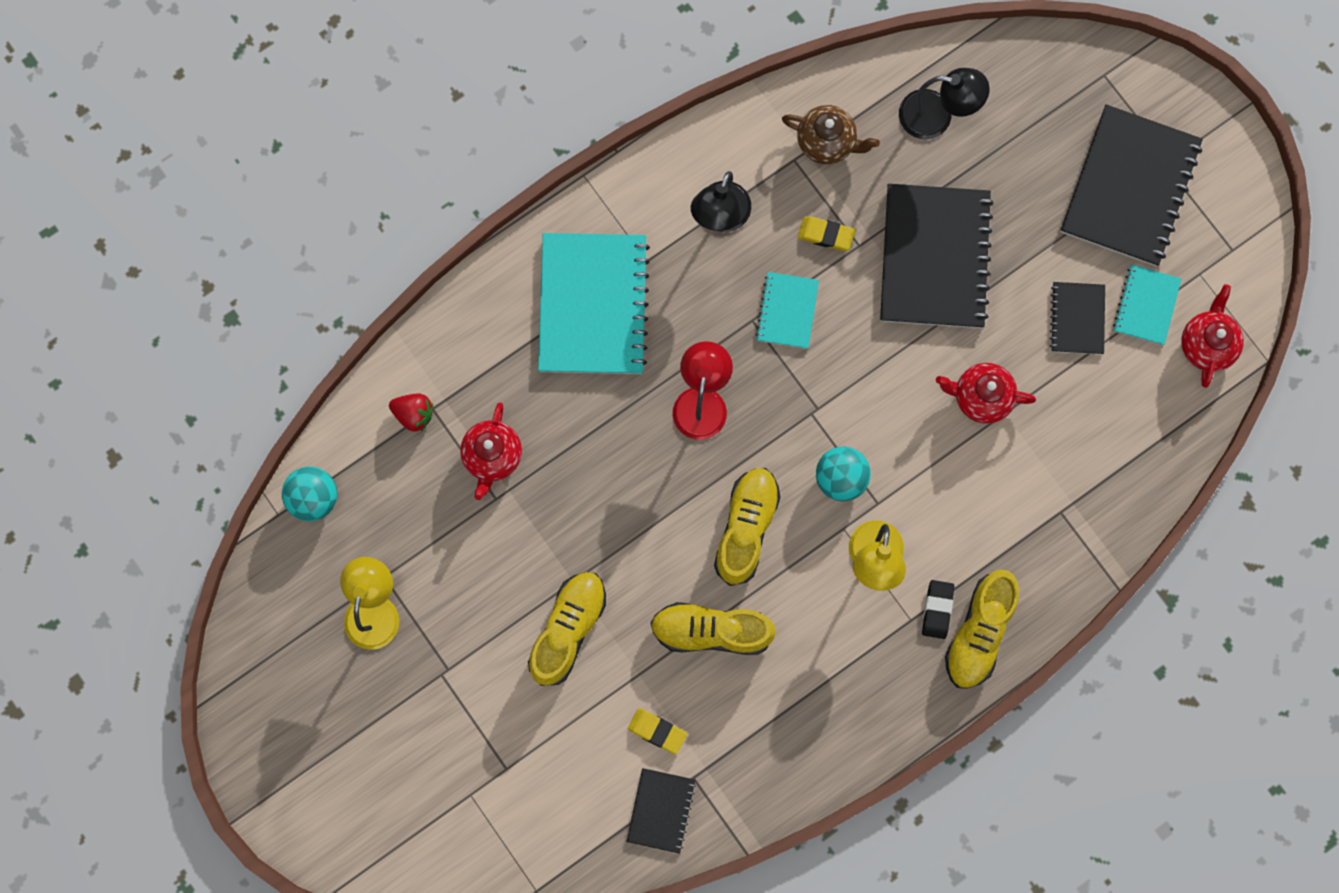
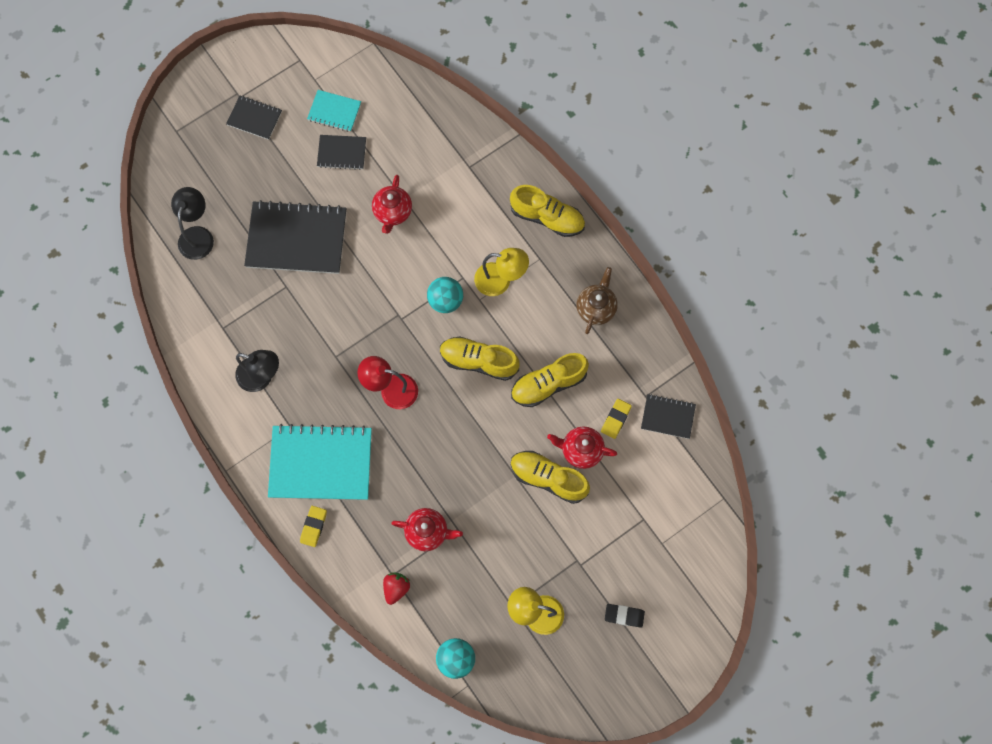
camera: 90 degrees left, 5 degrees down
yellow shoe [651,602,776,655] -> yellow shoe turned 60 degrees clockwise [511,353,589,407]
turquoise notebook [756,272,819,349] -> none
brown teapot [782,105,880,164] -> brown teapot moved to [577,267,618,334]
yellow eraser [798,216,855,251] -> yellow eraser moved to [300,506,327,547]
black eraser [922,580,954,639] -> black eraser moved to [605,604,645,628]
black notebook [1060,104,1203,267] -> black notebook [226,96,282,140], size x0.50
red teapot [1181,284,1244,388] -> red teapot moved to [547,426,617,469]

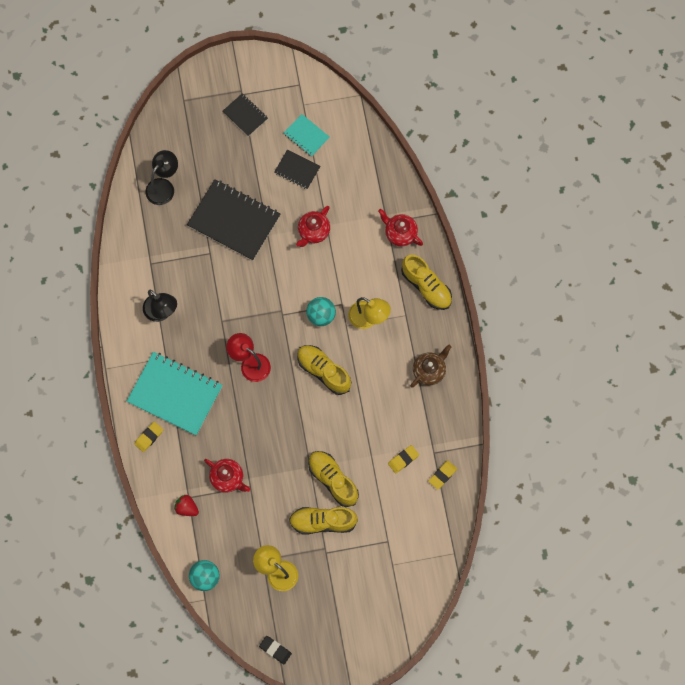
camera: 25 degrees right, 0 degrees up
red strawberry [383,573,410,605] -> red strawberry turned 105 degrees counterclockwise [174,495,199,516]
yellow shoe [511,353,589,407] -> yellow shoe moved to [289,507,358,535]
red teapot [547,426,617,469] -> red teapot moved to [378,209,423,246]
black eraser [605,604,645,628] -> black eraser moved to [259,636,292,664]
black notebook [641,394,696,439] -> yellow eraser [429,461,457,489]

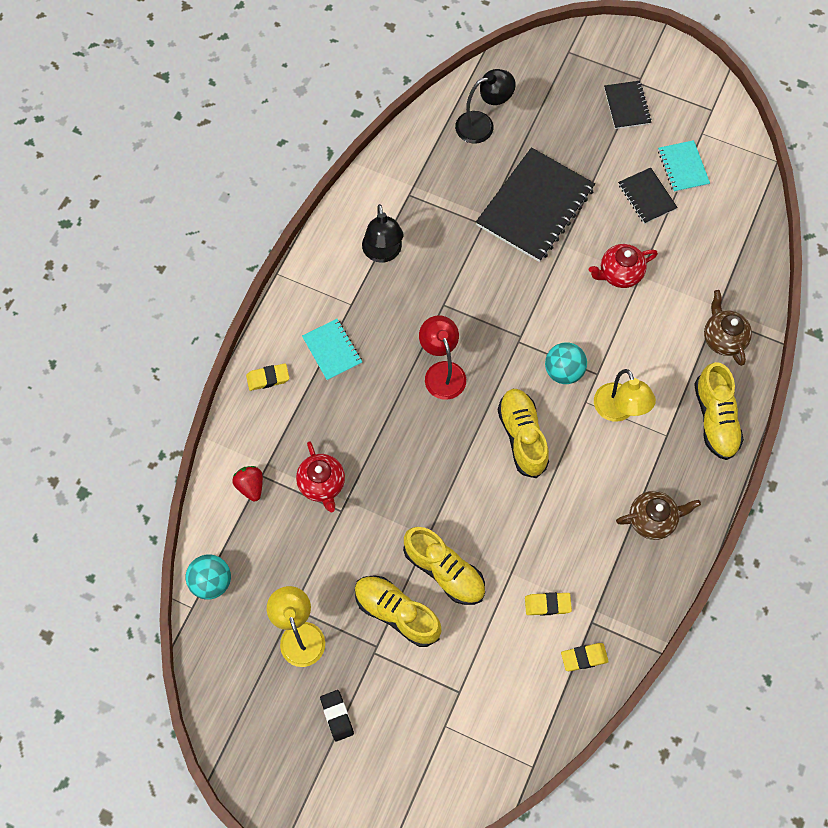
camera: 35 degrees right, 5 degrees down
turquoise notebook [126,352,223,436] -> turquoise notebook [302,319,362,381], size x0.50
black notebook [187,179,280,261] -> black notebook turned 60 degrees clockwise [476,147,595,262]
black eraser [259,636,292,664] -> black eraser moved to [320,690,354,742]
yellow shoe [308,451,359,507] -> yellow shoe turned 135 degrees clockwise [403,527,485,605]
red teapot [378,209,423,246] -> brown teapot [704,290,752,366]

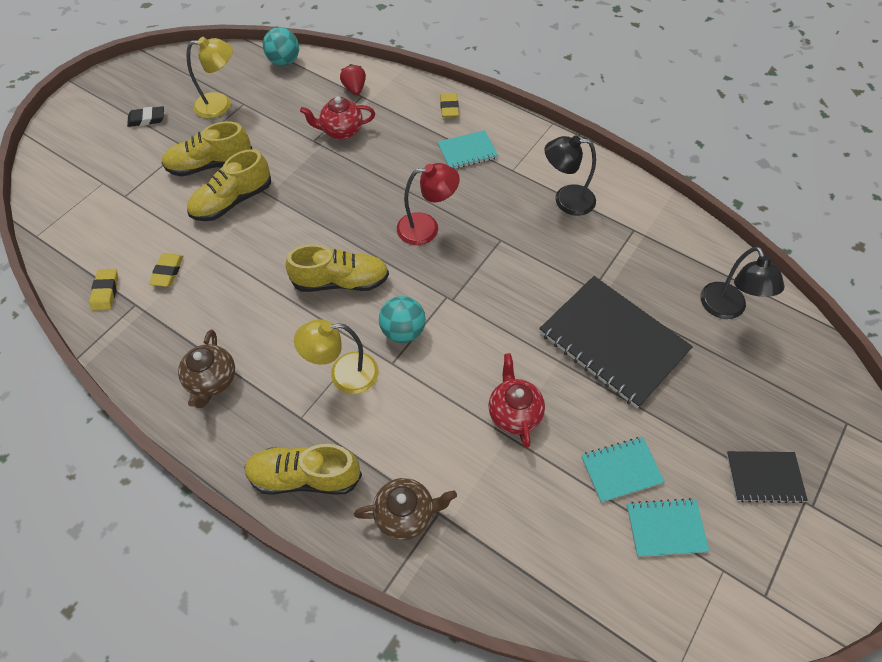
camera: 100 degrees right, 10 degrees down
red strawberry [232,466,263,501] -> red strawberry turned 90 degrees counterclockwise [340,64,366,95]
yellow shoe [355,576,442,647] -> yellow shoe turned 150 degrees counterclockwise [162,121,252,176]
black notebook [618,167,678,224] -> turquoise notebook [581,437,665,502]

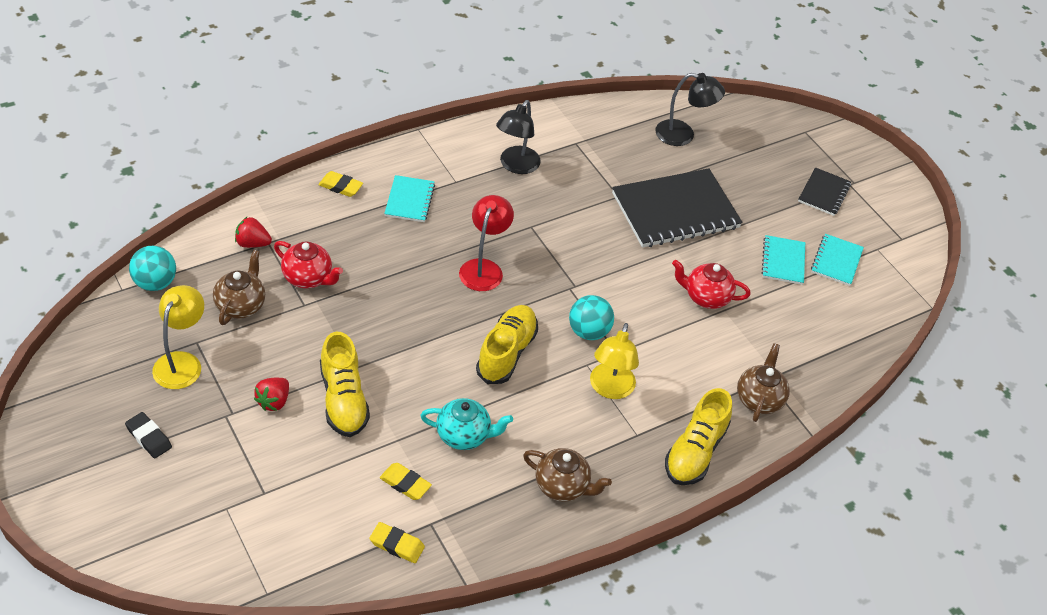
camera: 70 degrees left, 10 degrees down
black eraser [127,106,164,127] -> black eraser turned 60 degrees counterclockwise [125,412,172,458]
yellow shoe [162,121,252,176] -> red strawberry [254,378,289,411]
red teapot [300,96,375,140] -> red teapot turned 75 degrees counterclockwise [274,241,343,288]
none -> brown teapot [213,250,265,325]
none -> turquoise teapot [420,398,513,450]

